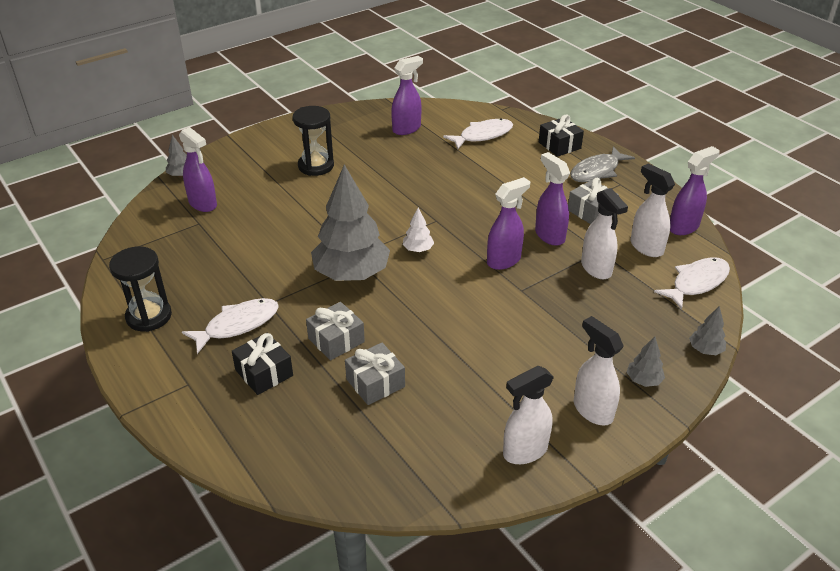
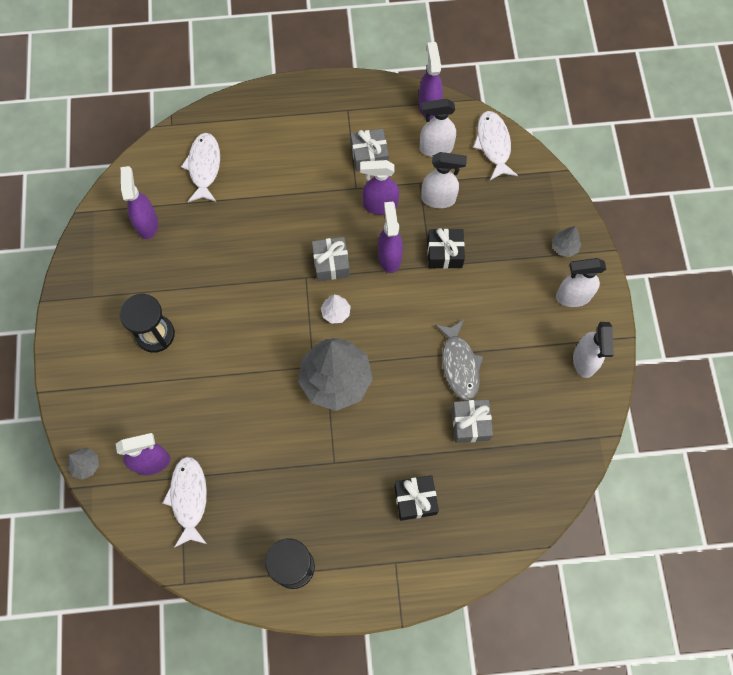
camera: 60 degrees left, 30 degrees up
white fish [182,298,279,354] -> white fish moved to [163,457,207,548]
grey gift [306,302,365,360] -> grey gift moved to [312,237,350,281]
black gift [539,114,584,157] -> black gift moved to [427,228,465,269]
grey fish [570,146,635,182] -> grey fish moved to [435,320,483,401]
grey tree [689,306,726,355] -> none

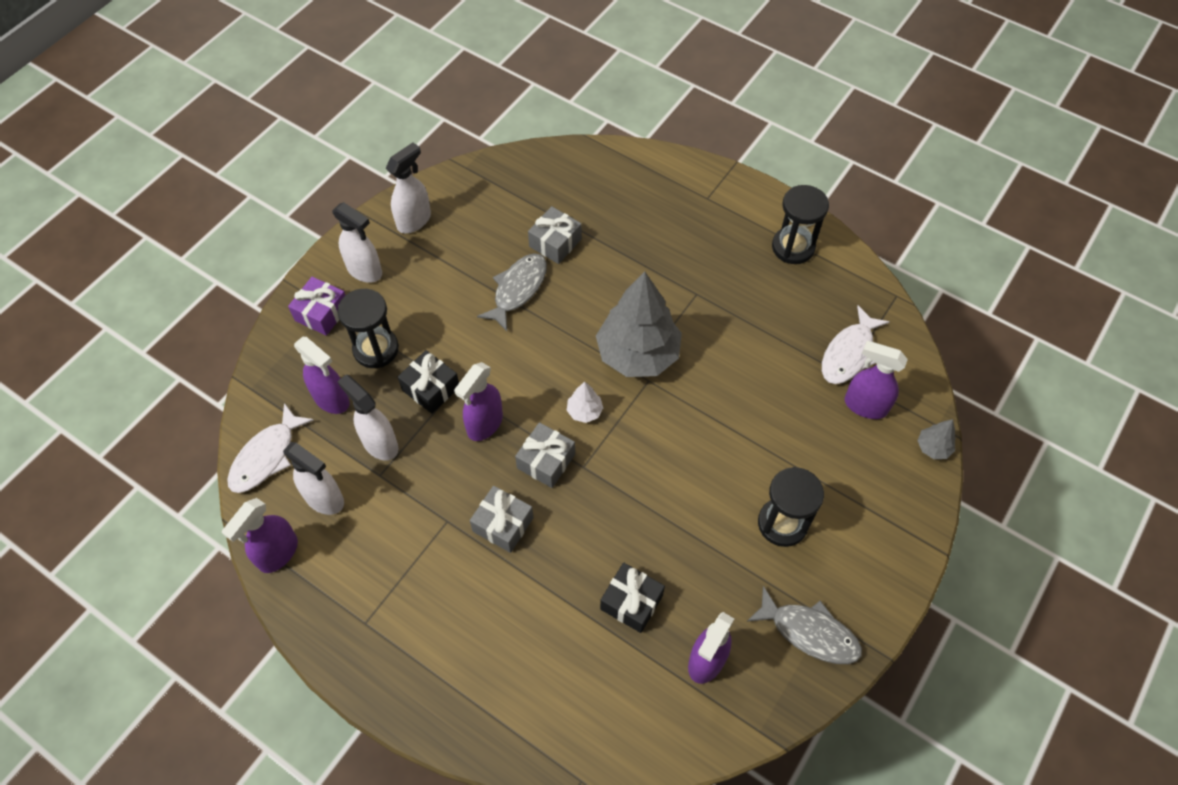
camera: 140 degrees left, 10 degrees down
white fish [181,133,220,202] -> none
grey gift [351,129,389,171] -> grey gift moved to [470,486,534,553]
purple spray bottle [360,160,399,215] -> purple spray bottle moved to [294,337,349,414]
black gift [394,475,439,521] -> black gift moved to [600,563,665,633]
grey tree [553,226,581,257] -> purple gift [288,277,345,336]
none -> black hourglass [337,289,399,368]
none -> grey fish [747,586,862,664]

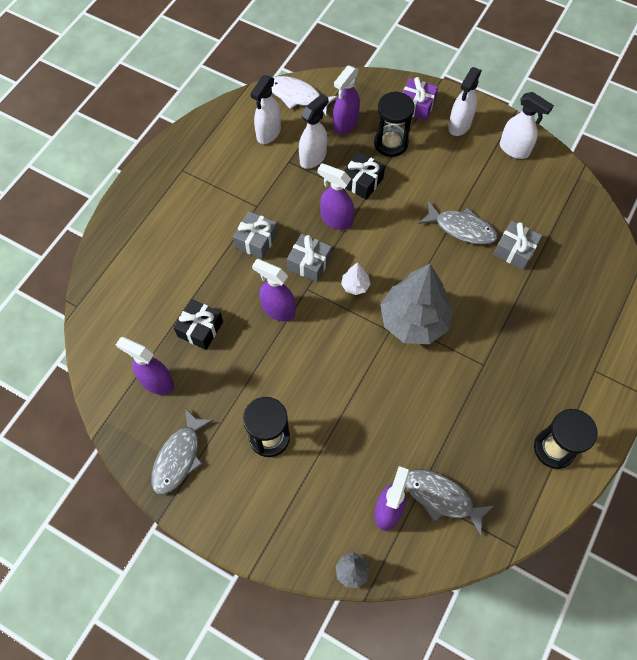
camera: 85 degrees right, 5 degrees up
purple spray bottle [222,498,298,573] -> purple spray bottle moved to [252,259,295,321]
white fish [822,306,889,384] -> grey fish [406,469,494,535]

